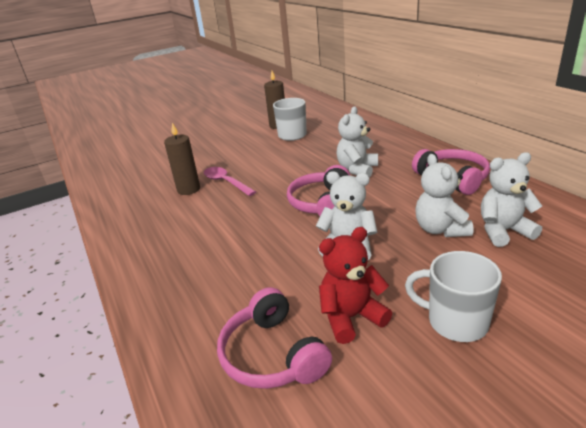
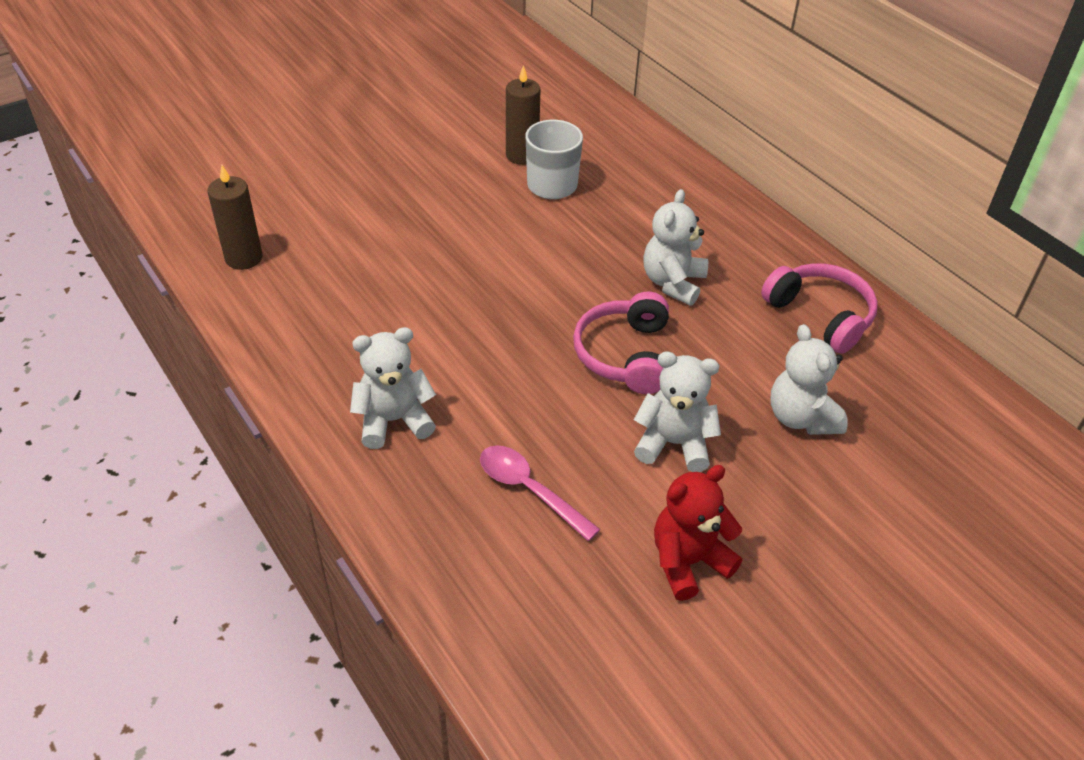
camera: 10 degrees left, 15 degrees up
brown candle [164,123,200,195] -> brown candle moved to [208,165,263,270]
pink spoon [204,167,256,196] -> pink spoon moved to [480,445,601,541]
pink headphones [217,287,332,389] -> none
white mug [405,251,502,342] -> none
white teddy bear [481,152,542,247] -> white teddy bear moved to [350,327,436,449]

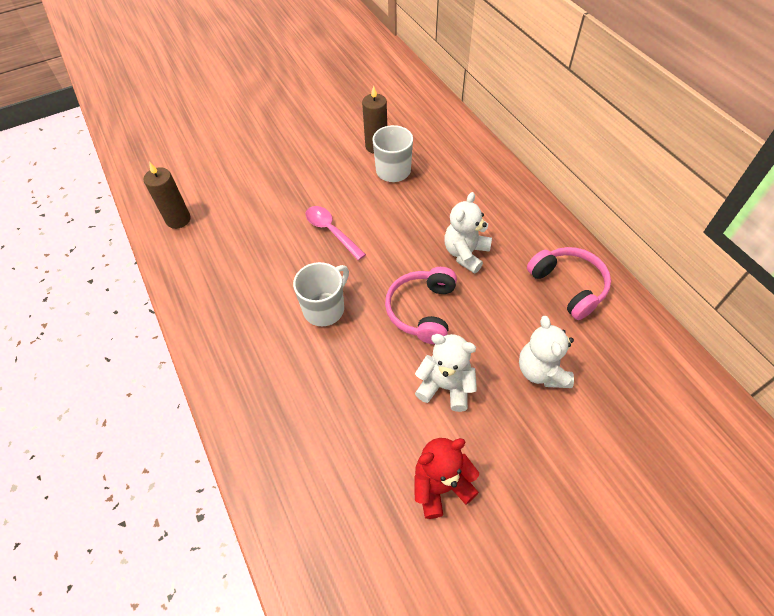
camera: 10 degrees right, 10 degrees up
white teddy bear [350,327,436,449] -> none
pink spoon [480,445,601,541] -> pink spoon moved to [306,206,366,260]
none -> white mug [293,262,349,326]

